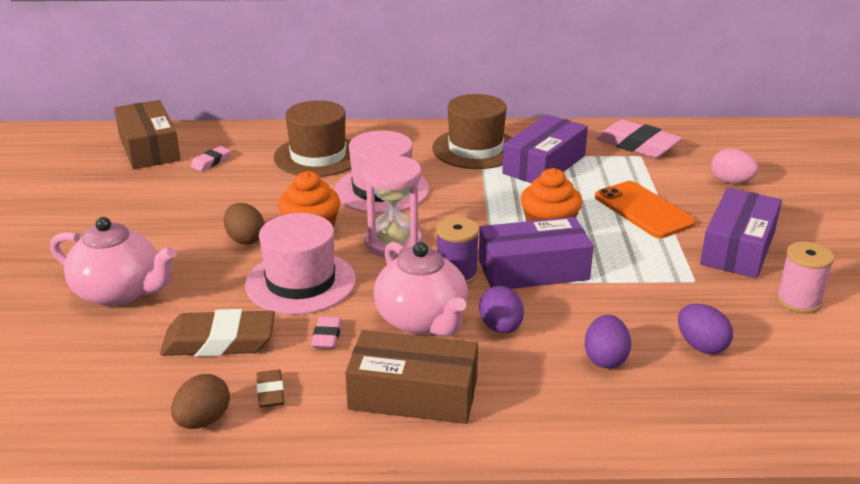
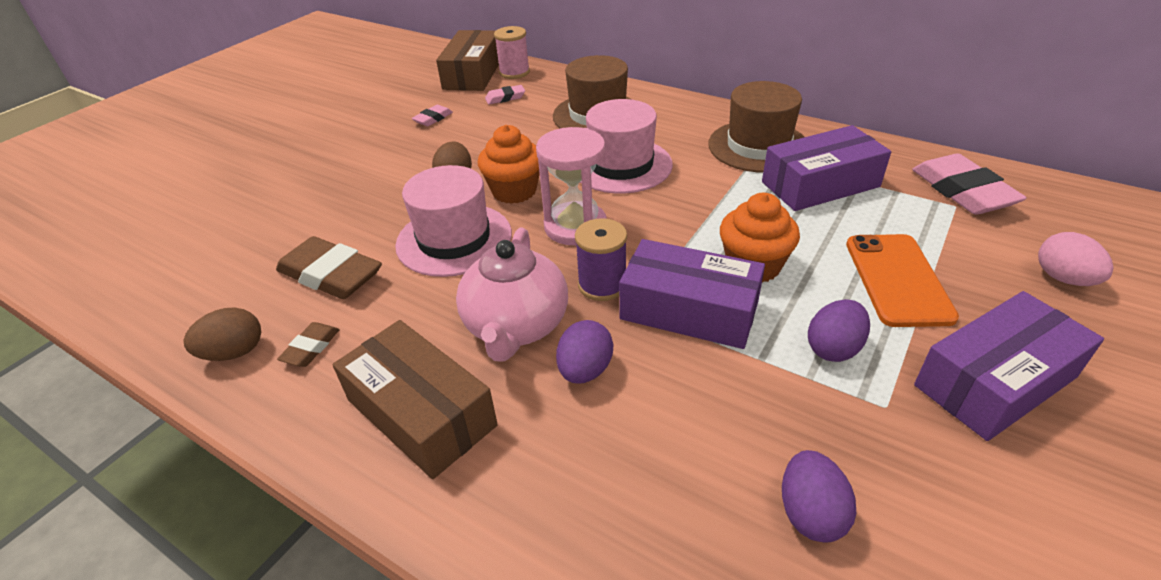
camera: 35 degrees right, 10 degrees up
pink teapot [50,217,177,306] -> none
pink eraser [311,317,342,349] -> pink eraser moved to [412,105,453,126]
purple egg [585,315,631,368] -> purple egg moved to [808,299,870,362]
pink spool [776,241,834,314] -> pink spool moved to [494,26,530,79]

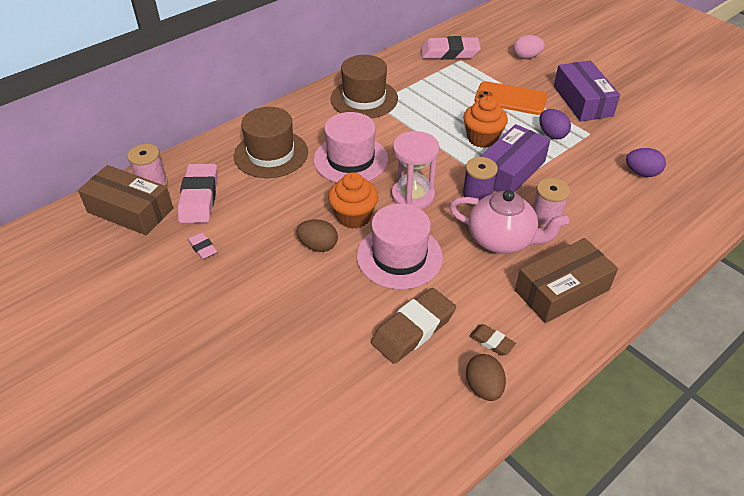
camera: 75 degrees left, 5 degrees up
pink eraser [485,85,525,105] -> pink eraser [177,163,218,223], size x2.02
purple egg [556,320,613,384] -> pink spool [533,178,570,228]
purple box [762,125,891,211] -> none

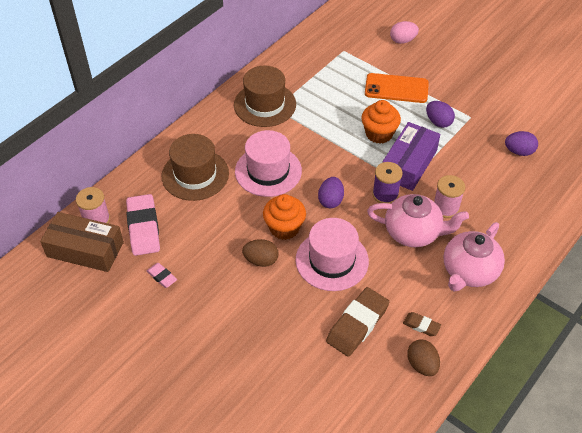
camera: 10 degrees left, 5 degrees up
pink hourglass [391,131,440,210] -> purple egg [318,177,344,208]
pink eraser [421,36,481,60] -> none
brown box [515,238,618,323] -> pink teapot [444,222,505,291]
purple box [554,60,620,122] -> none

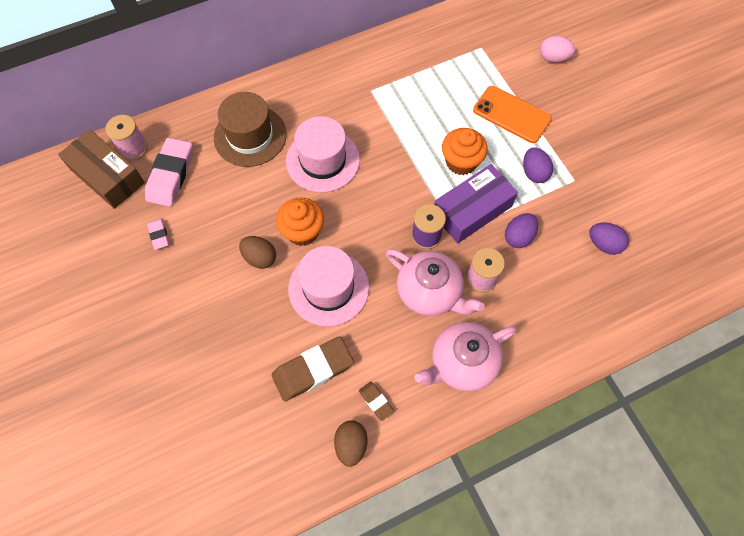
camera: 25 degrees right, 15 degrees up
brown hat [234,66,296,127] -> none
purple egg [318,177,344,208] -> purple egg moved to [505,213,538,248]

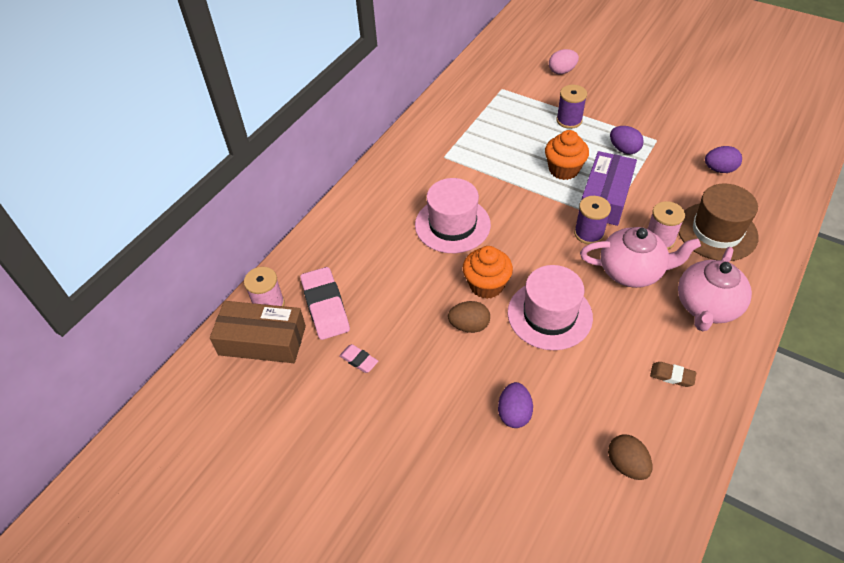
camera: 30 degrees left, 15 degrees down
brown hat [214,92,287,167] -> brown hat moved to [679,184,759,261]
brown eraser [272,336,354,401] -> none
brown egg [334,420,368,467] -> brown egg moved to [608,435,652,480]
orange phone [473,86,552,143] -> purple spool [556,85,587,129]
purple egg [505,213,538,248] -> purple egg moved to [498,382,533,428]

